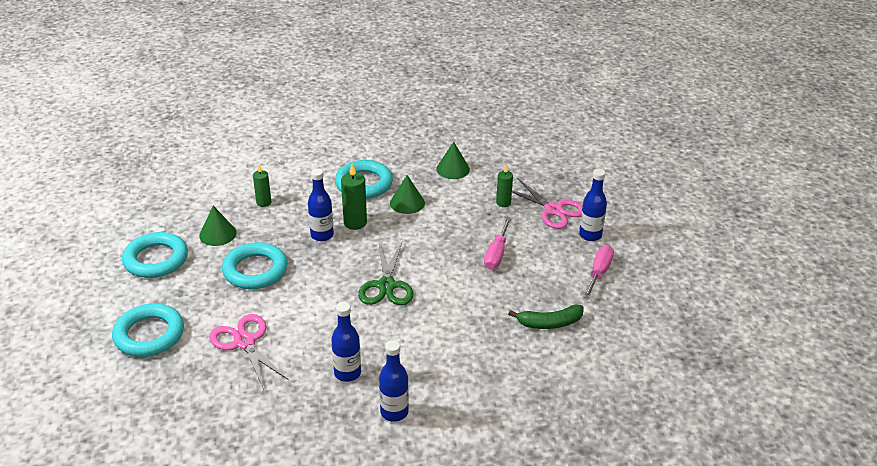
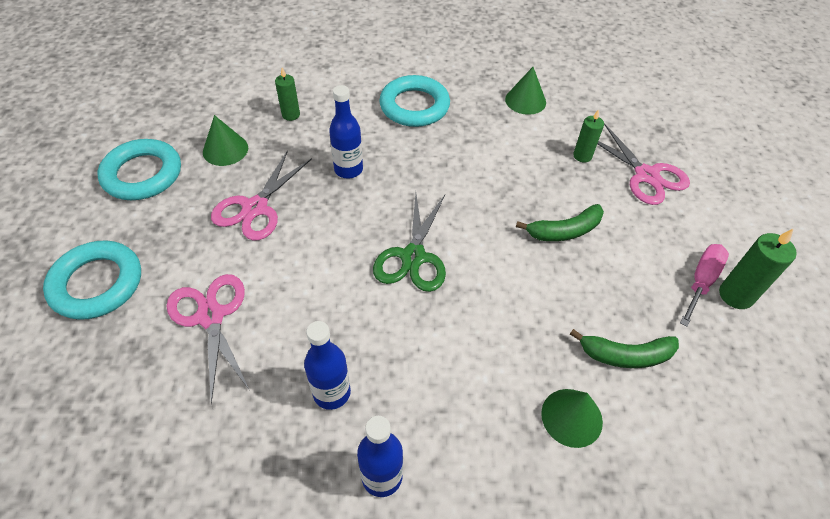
camera: 10 degrees right, 15 degrees up
turquoise ring [222,242,288,289] -> pink scissors [211,150,312,240]
green candle [341,164,367,230] -> green candle moved to [719,228,797,309]
green cone [390,175,425,214] -> green cone moved to [541,389,603,448]
pink screwdriver [484,218,511,270] -> green banana [516,204,604,241]
blue bottle [579,169,607,241] -> none

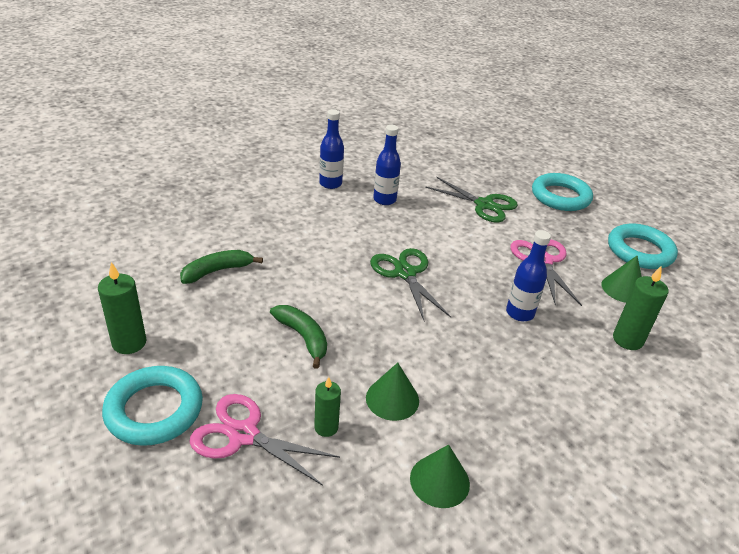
camera: 145 degrees right, 15 degrees down
pink scissors [167,274,250,404] -> green scissors [425,177,518,222]
green candle [275,68,300,121] -> green candle [613,266,669,350], size x1.52
turquoise ring [379,75,450,127] -> turquoise ring moved to [102,366,203,446]
green banana [516,204,604,241] -> green banana turned 105 degrees clockwise [270,305,327,369]
green cone [541,389,603,448] -> green cone moved to [366,363,419,421]
pink screwdriver [680,244,729,327] -> none

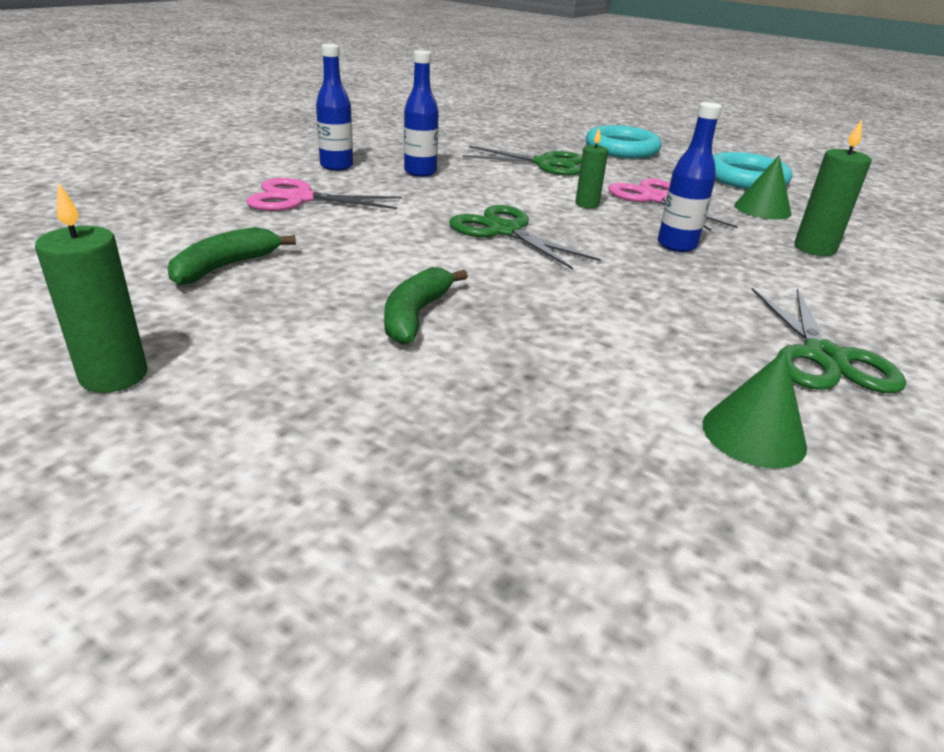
camera: 20 degrees left, 5 degrees down
turquoise ring [102,366,203,446] -> none
pink scissors [189,394,340,486] -> pink scissors moved to [246,178,402,211]
green banana [270,305,327,369] -> green banana turned 105 degrees counterclockwise [384,267,468,345]
green candle [314,377,341,437] -> green candle moved to [575,129,608,209]
green cone [366,363,419,421] -> none
none -> green scissors [751,288,906,393]

